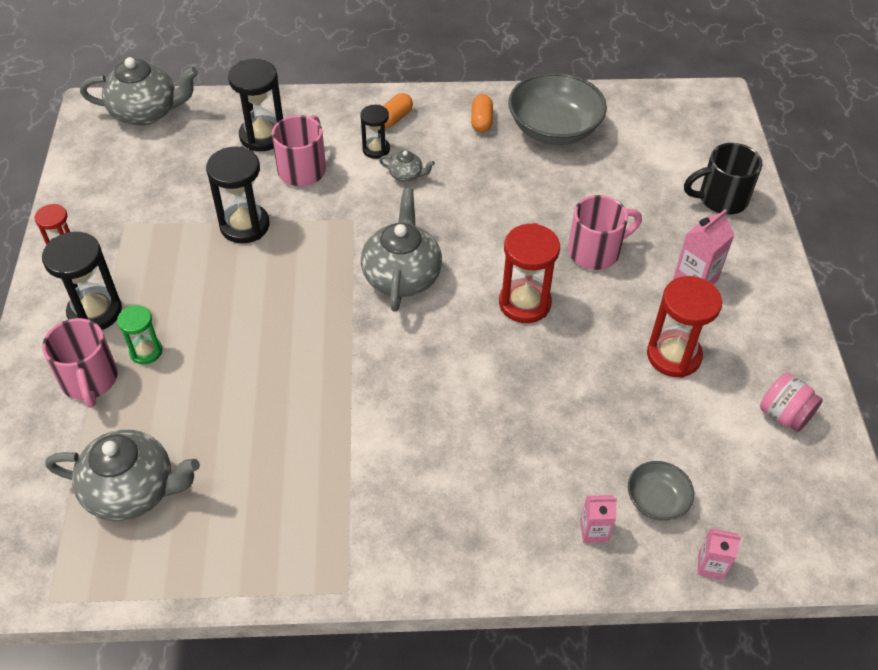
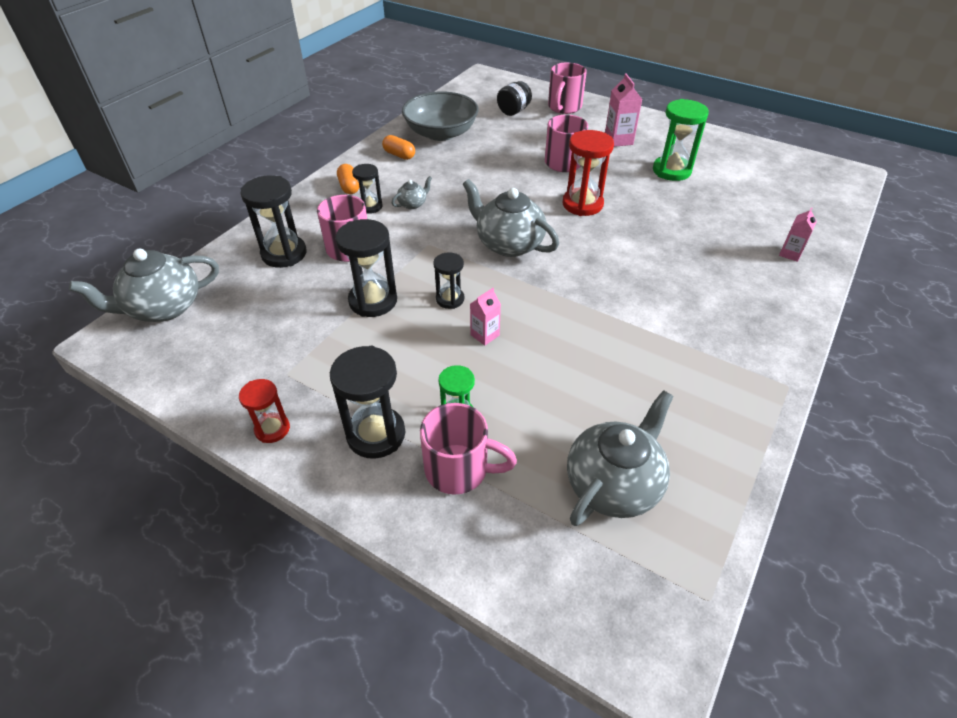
camera: 55 degrees left, 5 degrees down
grey teapot [80,57,198,126] -> grey teapot turned 150 degrees counterclockwise [69,249,219,322]
grey bowl [628,461,694,520] -> none
red hourglass [647,276,722,378] -> green hourglass [653,99,709,181]
black mug [684,143,762,215] -> pink mug [548,62,587,114]
pink carton [697,528,741,580] -> pink carton moved to [470,288,501,346]
pink jar [760,373,823,432] -> none
none -> black hourglass [433,252,464,309]
none -> black jar [497,81,532,116]

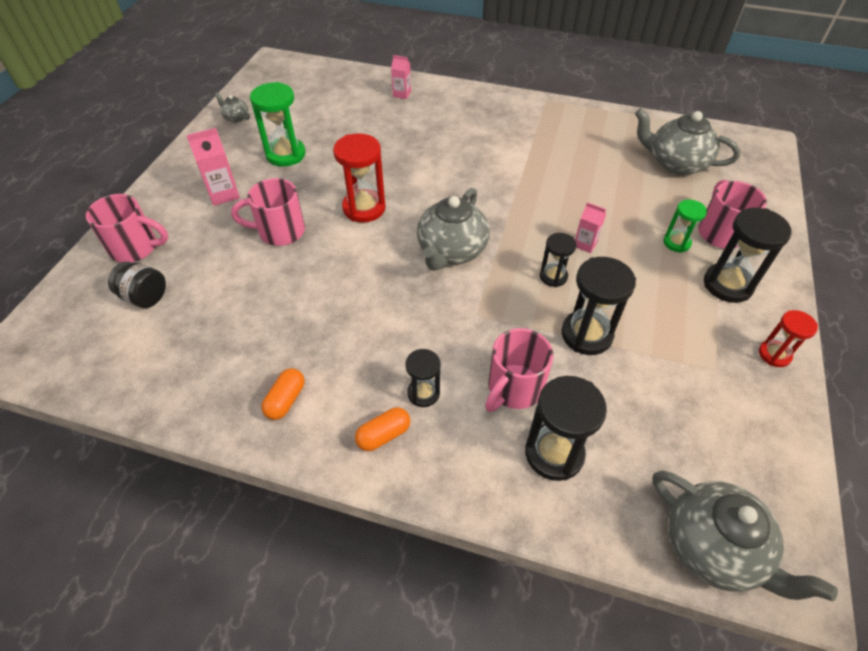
camera: 105 degrees left, 5 degrees up
grey teapot [392,176,432,209] -> grey teapot moved to [215,92,250,123]
grey bowl [402,91,479,141] -> none

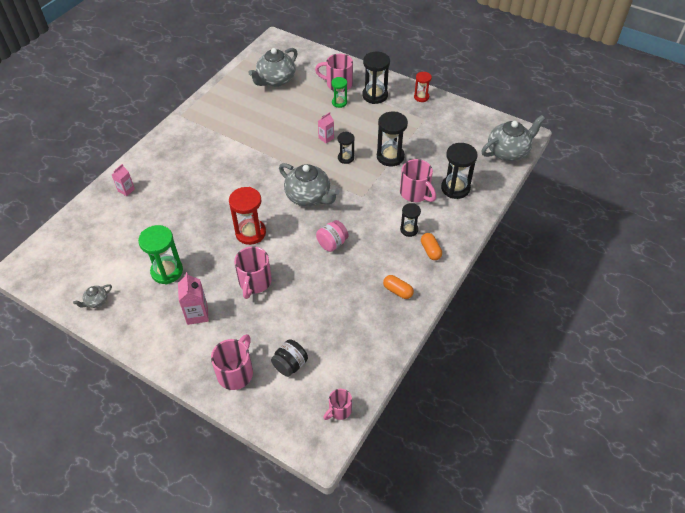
camera: 75 degrees left, 0 degrees up
none -> pink jar [316,220,349,252]
none -> pink mug [324,389,352,420]

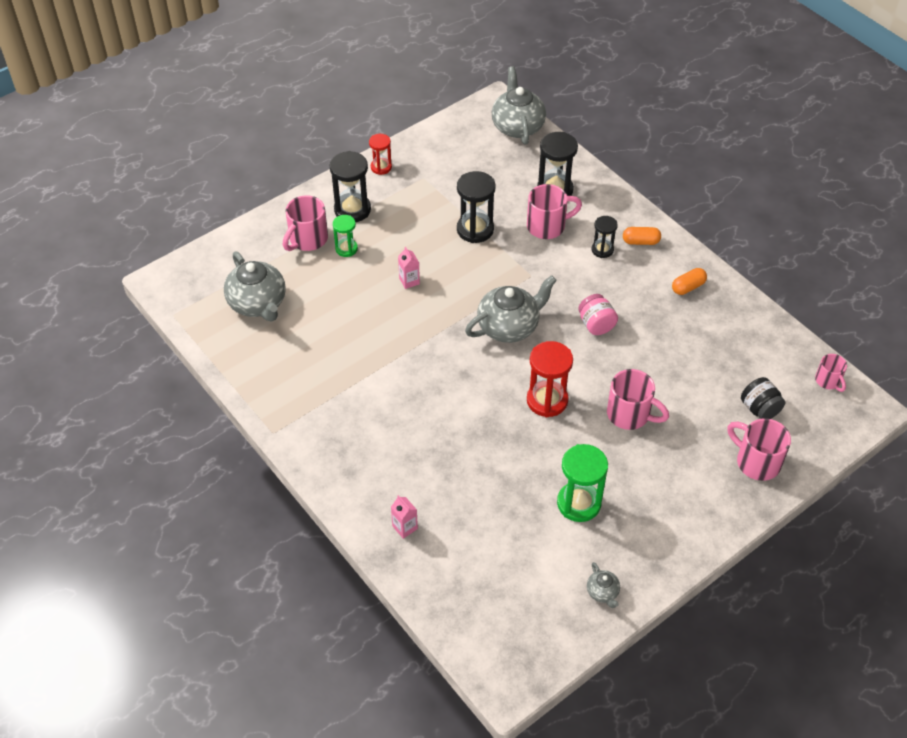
camera: 70 degrees left, 0 degrees up
pink carton [178,272,209,325] -> none
black hourglass [338,132,355,164] -> none

